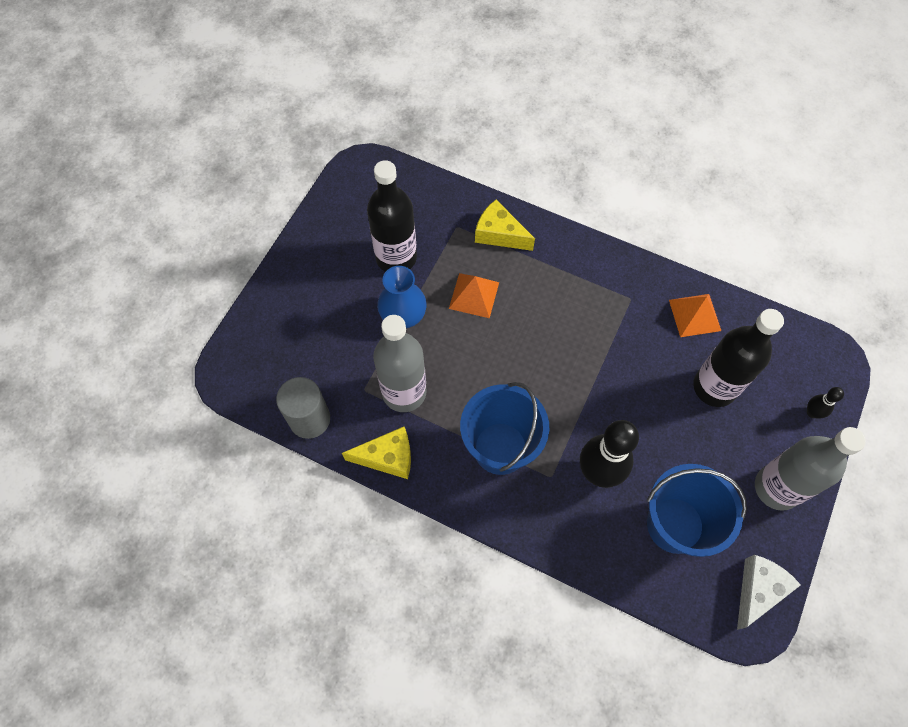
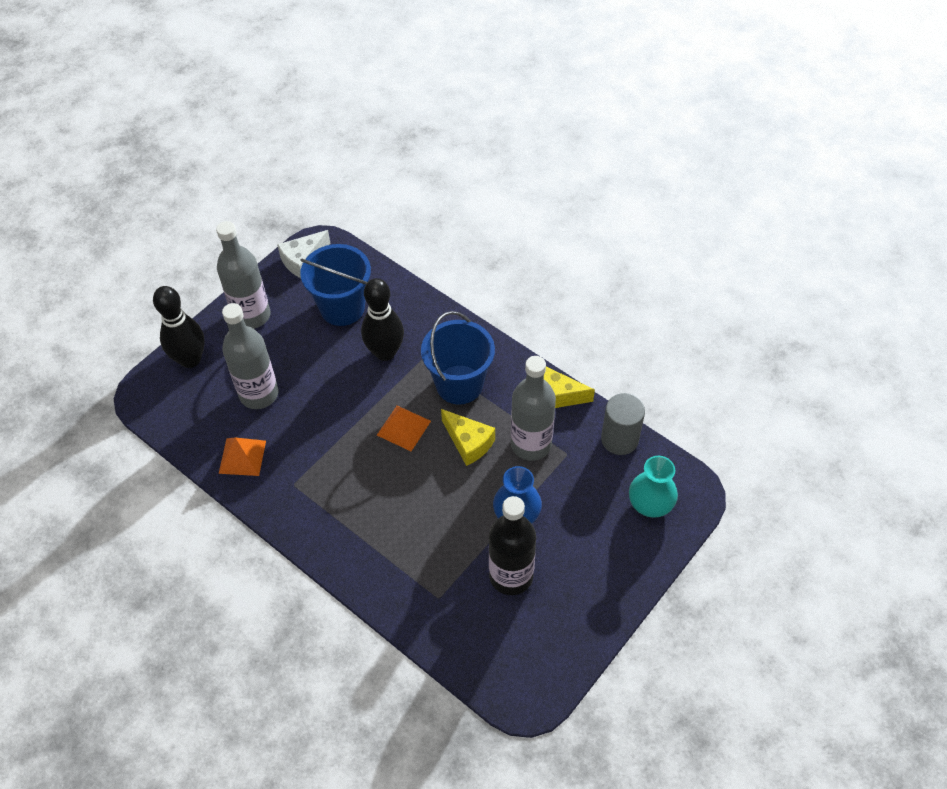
camera: 165 degrees left, 10 degrees down
orange pyramid [449,273,499,318] -> orange pyramid moved to [377,406,431,451]
yellow cheese [475,200,535,251] -> yellow cheese moved to [441,409,495,466]
black bottle [693,309,784,407] -> grey bottle [222,303,278,409]
black bowling pin [807,387,844,419] -> black bowling pin [153,286,205,368], size x2.12
none -> turquoise vase [629,456,678,517]

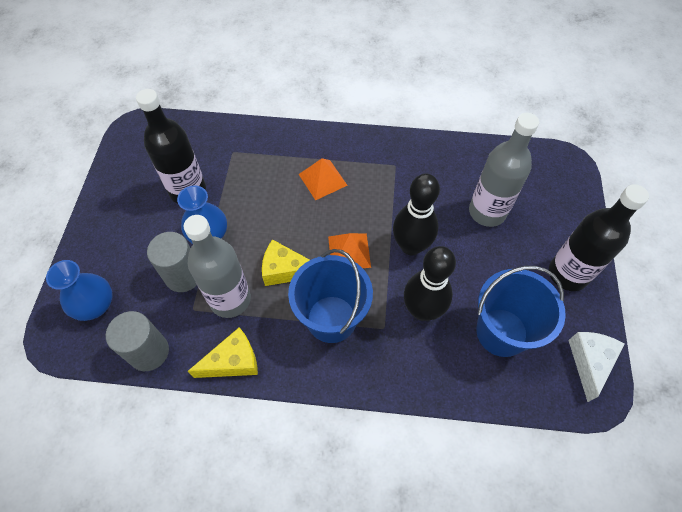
camera: 145 degrees right, 5 degrees up
black bowling pin [153,286,205,368] -> black bowling pin moved to [393,174,440,255]
grey bottle [216,221,270,329] -> black bottle [549,184,649,291]
orange pyramid [219,437,266,476] -> orange pyramid moved to [299,158,348,200]
turquoise vase [629,456,678,517] -> blue vase [46,260,113,321]
none -> grey cylinder [147,232,197,292]

